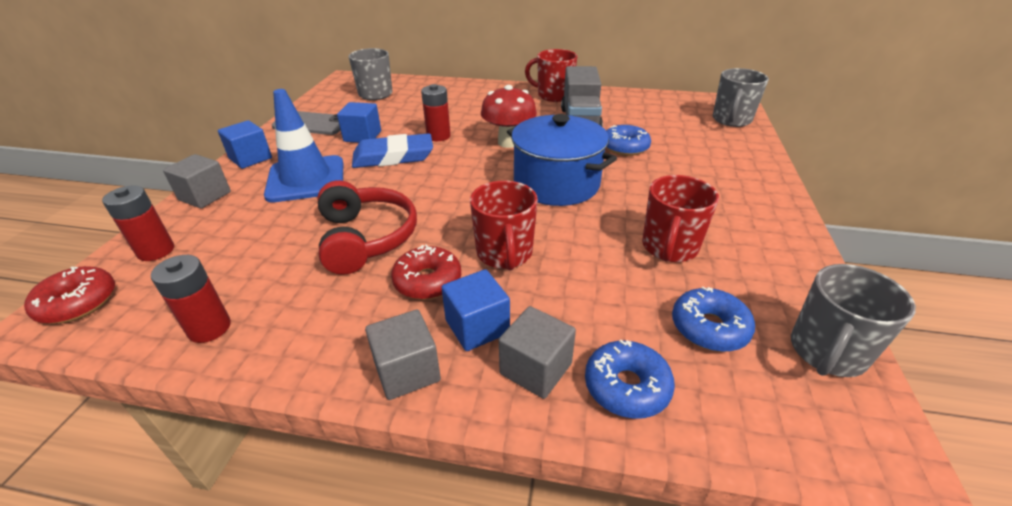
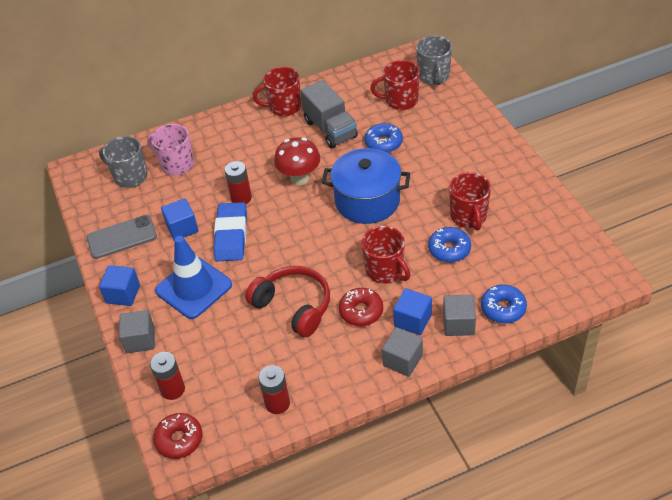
camera: 30 degrees left, 10 degrees up
blue eraser [352,133,433,168] -> blue eraser turned 45 degrees counterclockwise [213,202,247,261]
blue donut [672,287,755,352] -> blue donut moved to [428,227,471,262]
grey mug [791,264,916,377] -> none
none -> pink mug [147,124,194,176]
none -> red mug [371,60,420,110]

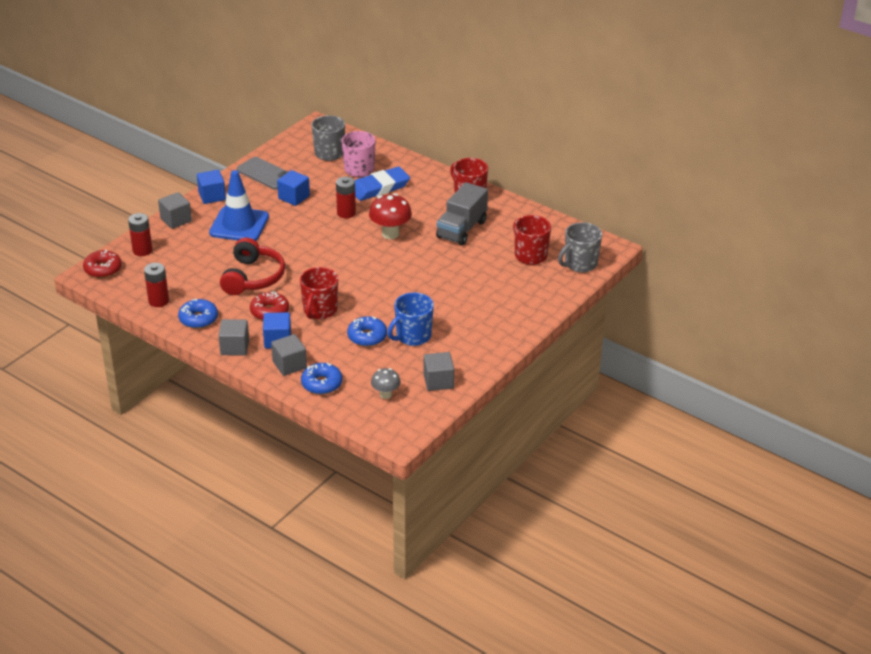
camera: 55 degrees right, 10 degrees down
blue eraser [213,202,247,261] -> blue eraser moved to [355,166,410,201]
blue pot [322,148,410,224] -> none
blue donut [365,123,403,153] -> blue donut moved to [178,299,218,329]
red mug [449,172,491,231] -> blue mug [387,292,434,346]
none -> grey mushroom [371,368,401,399]
none -> grey cube [424,352,454,391]

